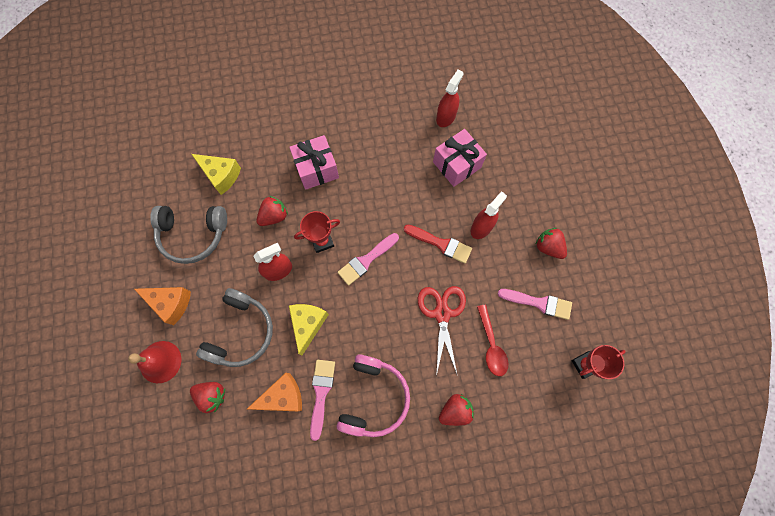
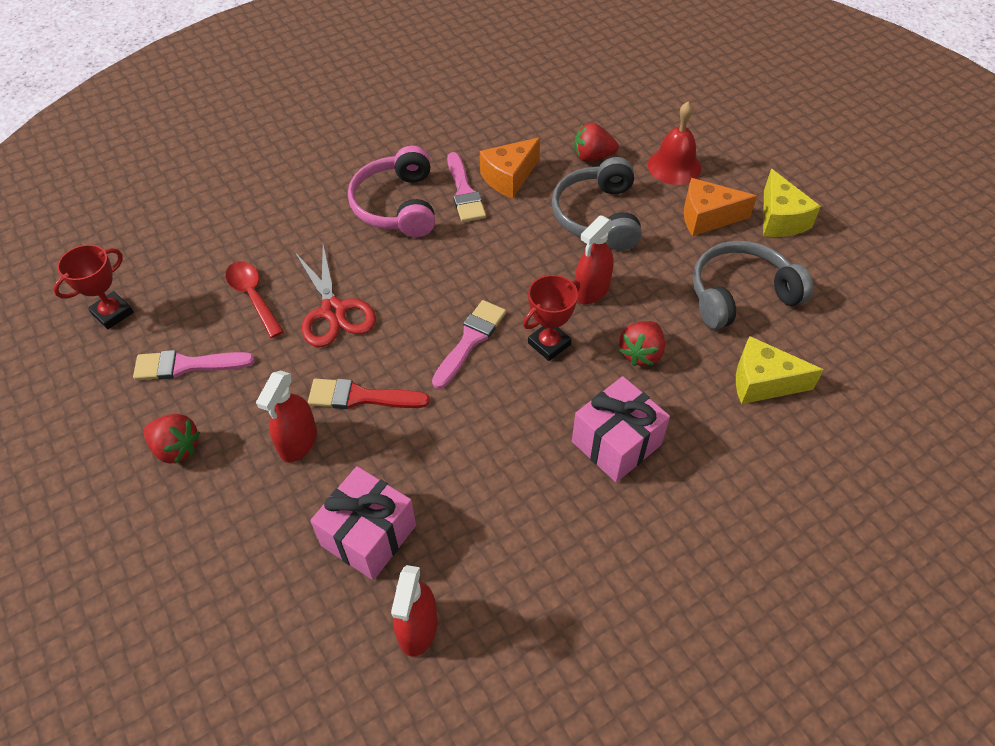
camera: 160 degrees right, 20 degrees down
yellow cheese [289,304,329,355] -> yellow cheese moved to [763,169,821,237]
red strawberry [439,394,474,426] -> none

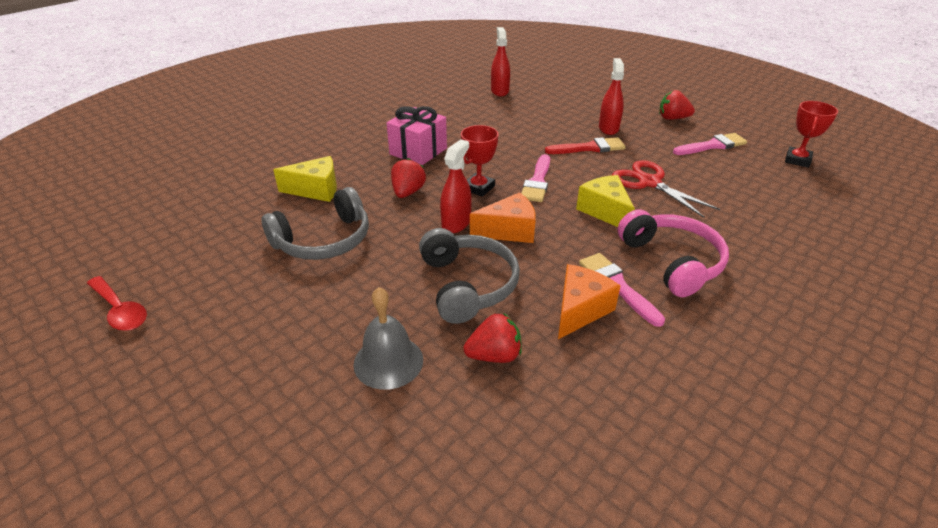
camera: 165 degrees right, 15 degrees down
red spoon [225,261,284,338] -> red spoon moved to [87,276,147,331]
pink gift [310,466,416,580] -> none
red bell [647,102,702,185] -> grey bell [353,287,423,390]
orange cheese [684,178,757,236] -> orange cheese moved to [470,192,536,243]
yellow cheese [763,169,821,237] -> yellow cheese moved to [576,175,635,227]

